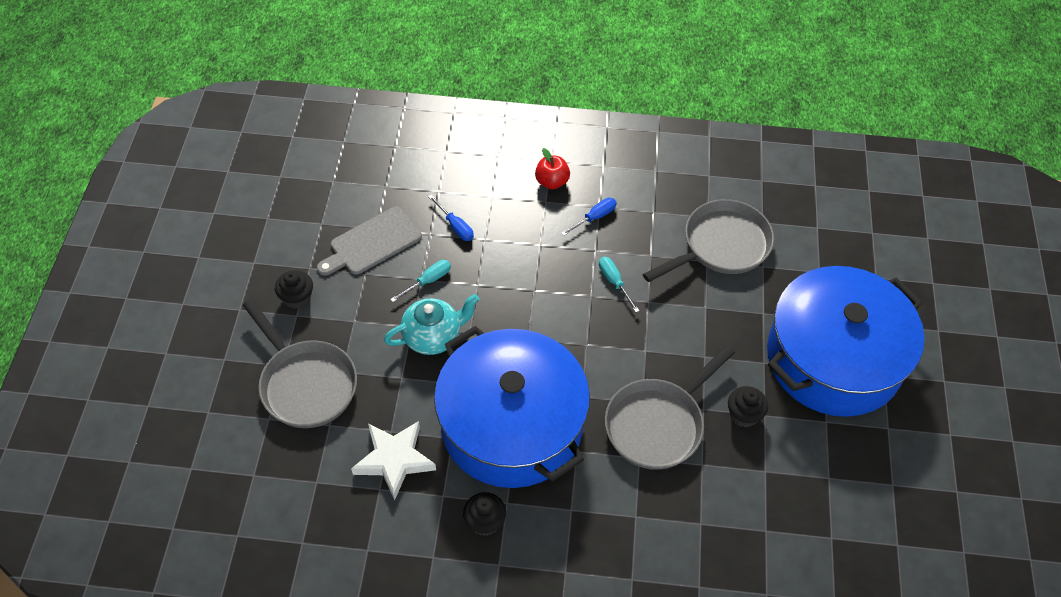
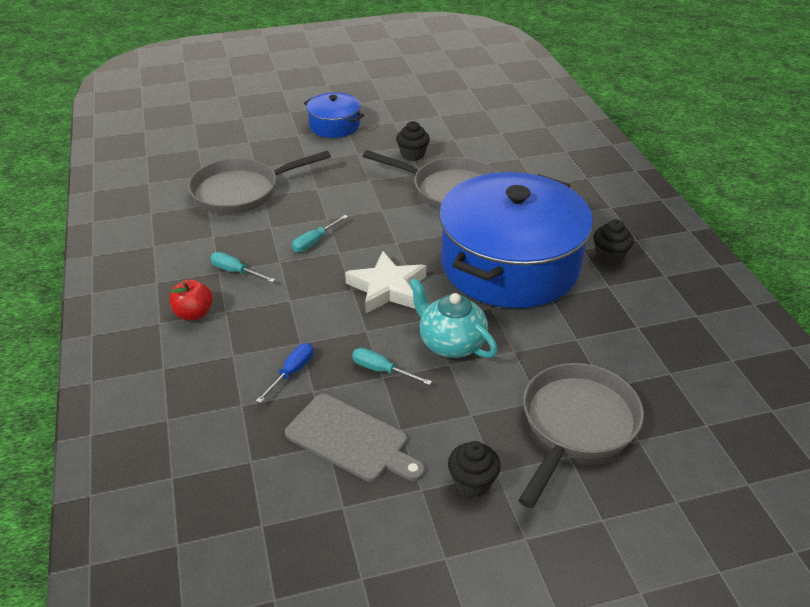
camera: 110 degrees left, 15 degrees down
white star [351,421,436,500] -> white star moved to [345,251,426,313]
blue screwdriver [561,198,617,236] -> turquoise screwdriver [210,252,275,282]
grey pan [643,199,774,282] -> grey pan turned 60 degrees counterclockwise [188,151,331,214]
blue pot [767,266,924,417] -> blue pot [304,92,364,138], size x0.46

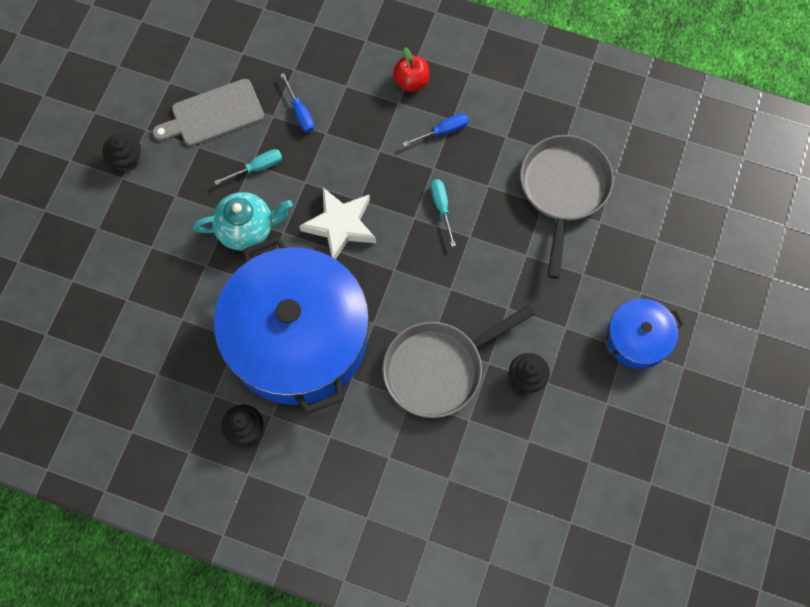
camera: 125 degrees right, 30 degrees up
turquoise screwdriver [210,252,275,282] -> blue screwdriver [402,113,469,147]
grey pan [518,363,644,508] -> none

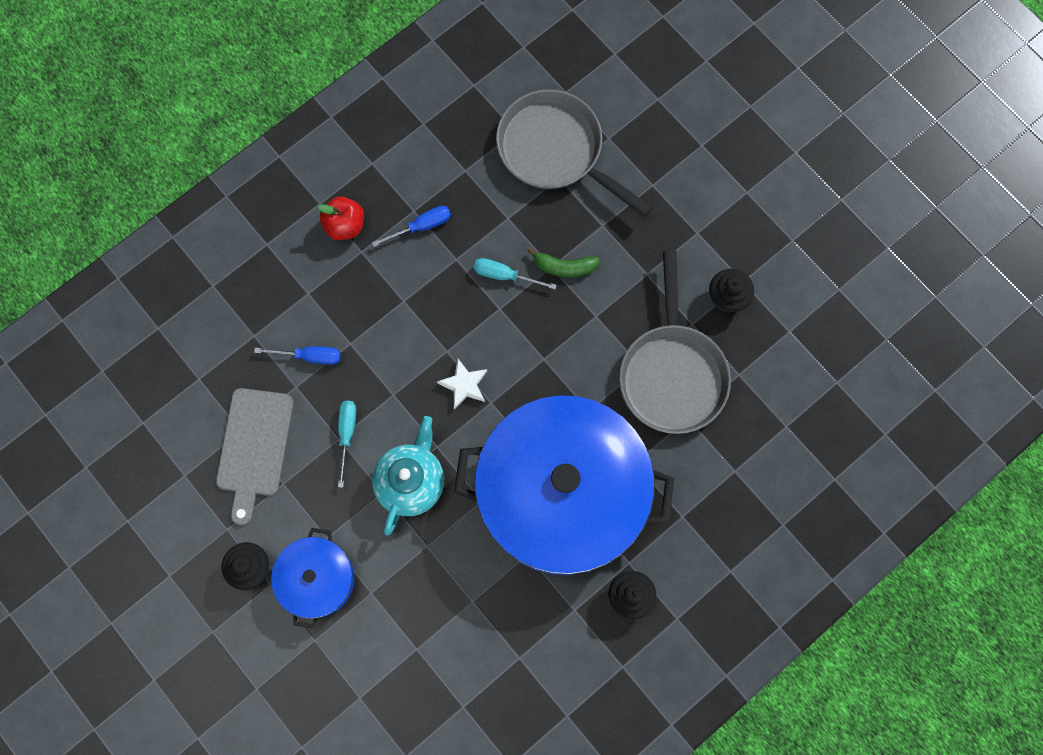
camera: 60 degrees left, 5 degrees up
white star [299,188,376,259] -> white star [437,359,487,409], size x0.57
blue screwdriver [402,113,469,147] -> blue screwdriver turned 60 degrees clockwise [372,206,451,247]
blue pot [602,298,684,369] -> blue pot moved to [271,528,354,628]
none -> green banana [527,247,600,277]

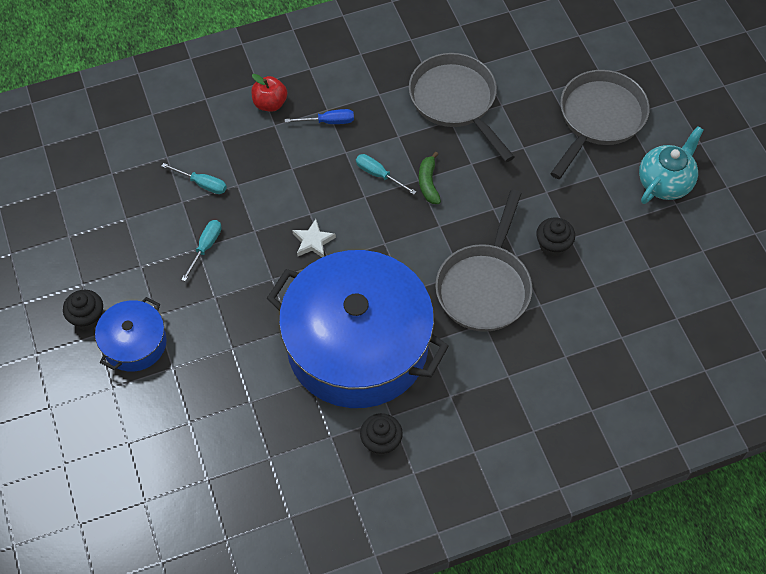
camera: 20 degrees right, 15 degrees down
grey cutting board [216,388,294,525] -> none
blue screwdriver [254,346,341,365] -> turquoise screwdriver [161,163,227,194]
turquoise teapot [372,416,444,536] -> turquoise teapot moved to [639,126,703,204]
green banana [527,247,600,277] -> green banana turned 60 degrees clockwise [419,152,441,204]
none -> grey pan [550,70,650,179]

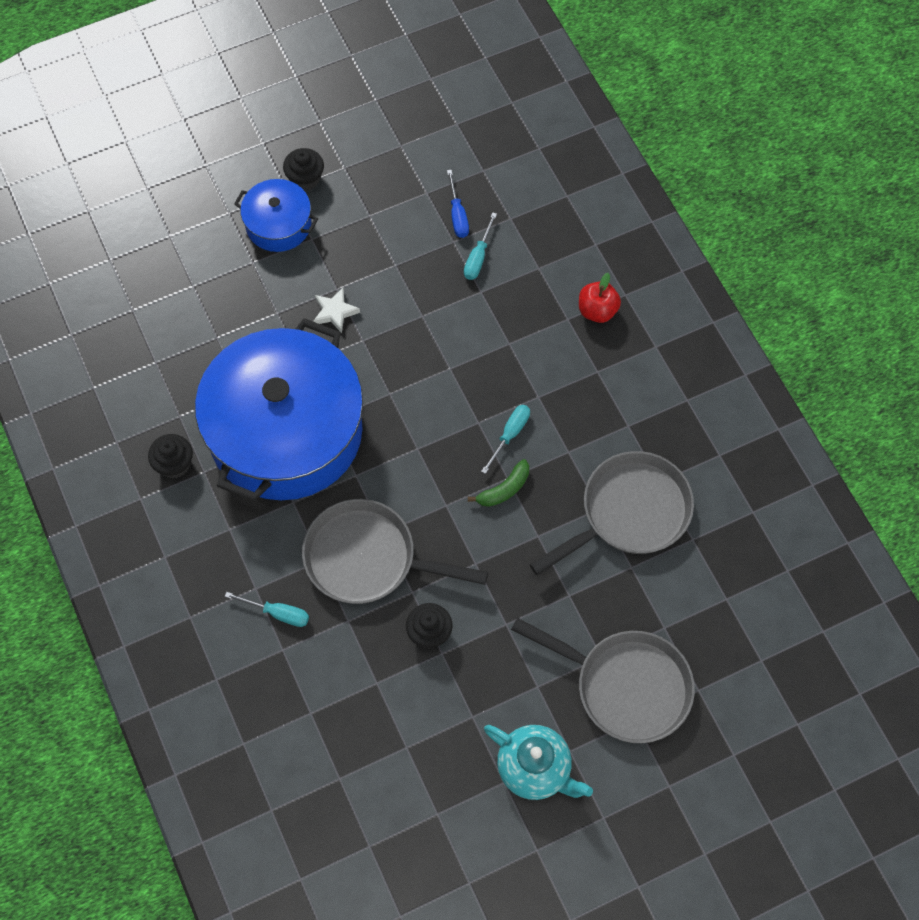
camera: 85 degrees right, 5 degrees up
turquoise screwdriver [181,220,221,281] -> turquoise screwdriver moved to [225,592,309,627]
blue screwdriver [285,109,354,124] -> blue screwdriver moved to [447,170,469,238]
white star [292,219,336,257] -> white star moved to [313,288,360,333]
green banana [419,152,441,204] -> green banana turned 150 degrees clockwise [468,459,529,507]

